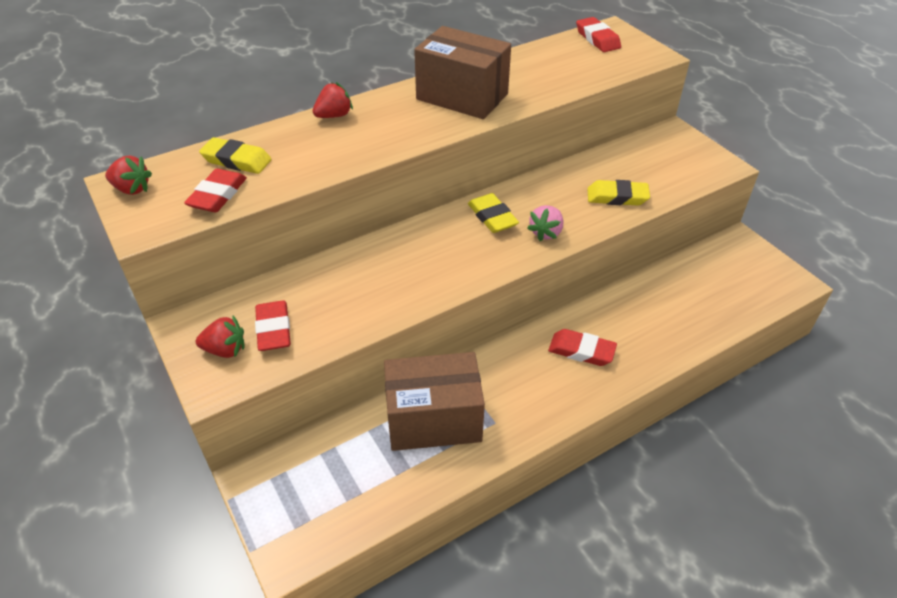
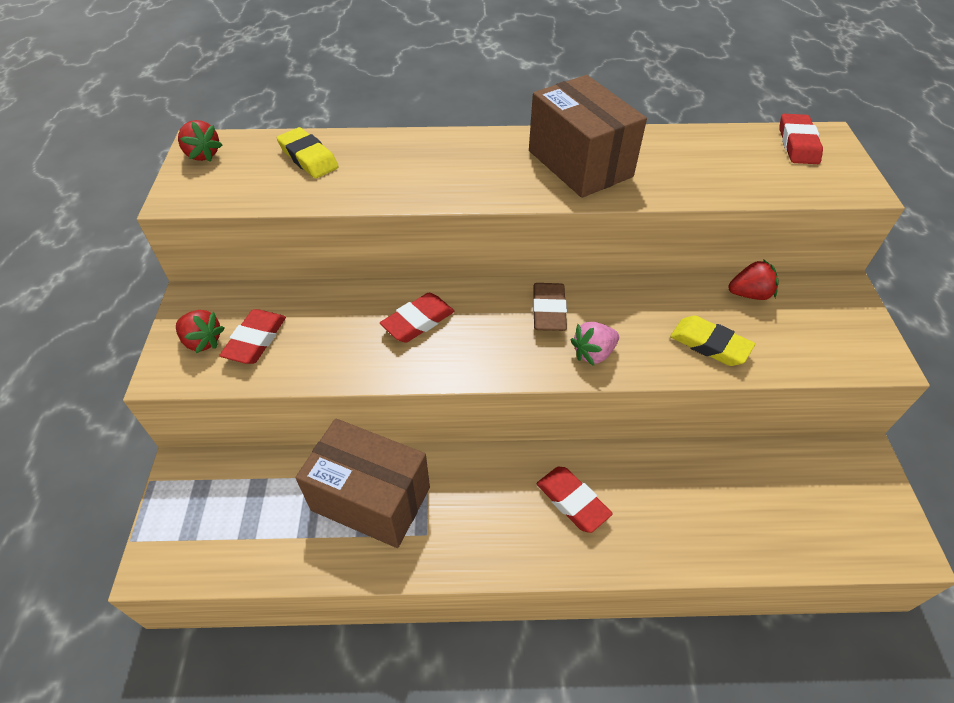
camera: 30 degrees right, 5 degrees up
red eraser [184,169,247,212] -> red eraser moved to [380,293,454,343]
red strawberry [313,82,353,118] -> red strawberry moved to [728,259,779,300]
yellow eraser [468,193,519,233] -> brown eraser [533,283,567,331]

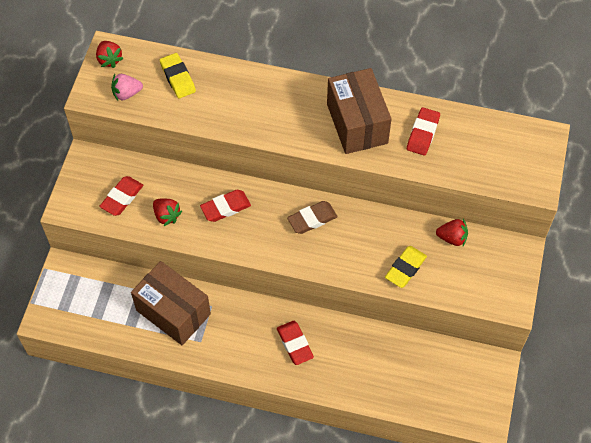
camera: 15 degrees right, 10 degrees up
red strawberry [176,310,224,353] -> red strawberry moved to [153,198,182,226]
brown eraser [533,283,567,331] -> brown eraser turned 45 degrees clockwise [287,201,338,234]
pink strawberry [571,322,619,366] -> pink strawberry moved to [111,74,143,101]
yellow eraser [670,315,755,366] -> yellow eraser turned 75 degrees clockwise [385,246,427,288]
red eraser [779,114,823,164] -> red eraser moved to [407,107,440,155]

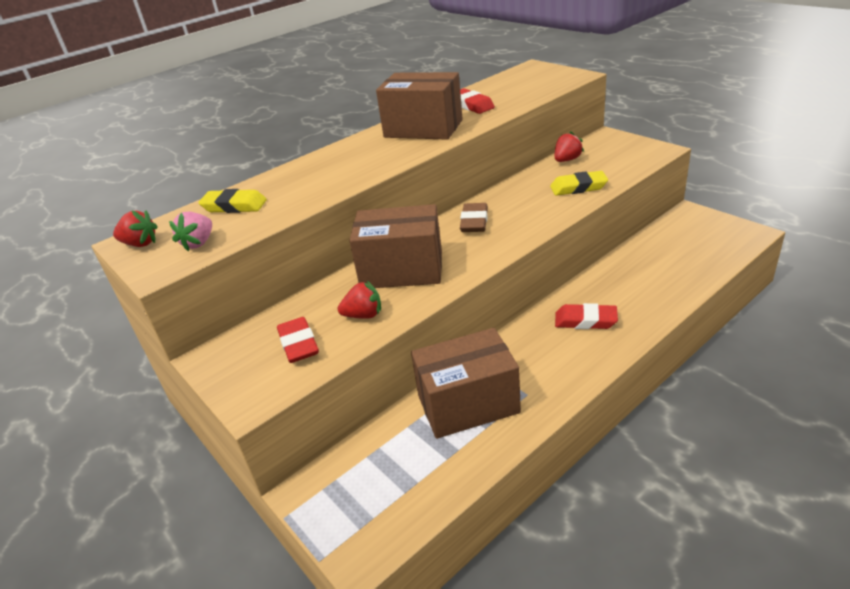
camera: 50 degrees left, 25 degrees down
red eraser [200,190,251,222] -> brown box [349,204,442,288]
yellow eraser [385,246,427,288] -> yellow eraser turned 75 degrees counterclockwise [550,171,608,196]

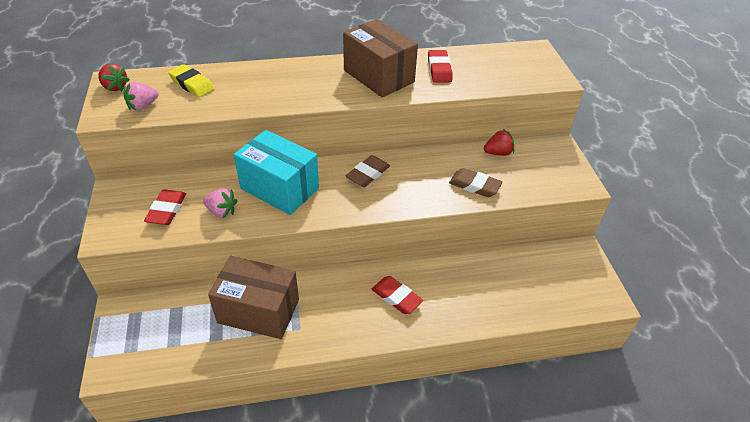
camera: 25 degrees right, 10 degrees up
red strawberry [338,281,381,319] -> pink strawberry [203,188,237,218]
brown box [349,204,442,288] -> turquoise box [234,130,319,215]
yellow eraser [550,171,608,196] -> brown eraser [449,168,502,197]

